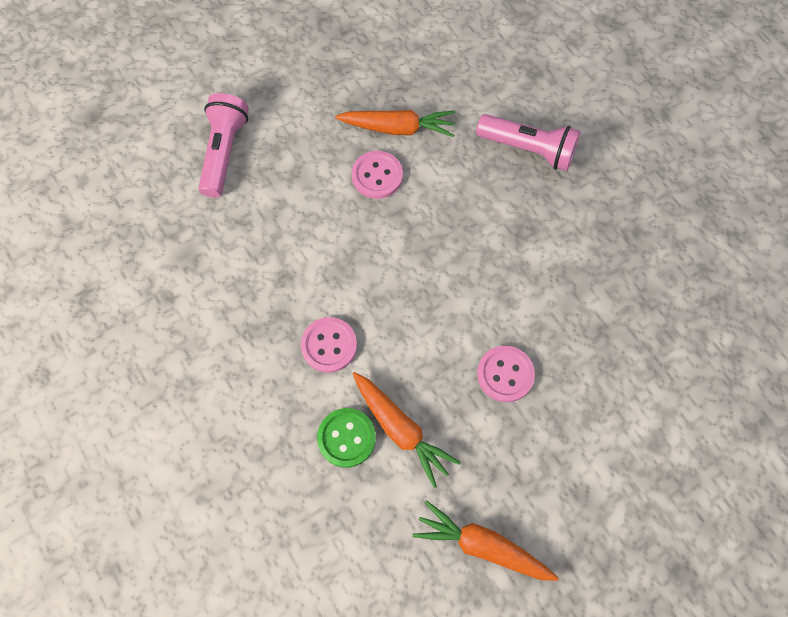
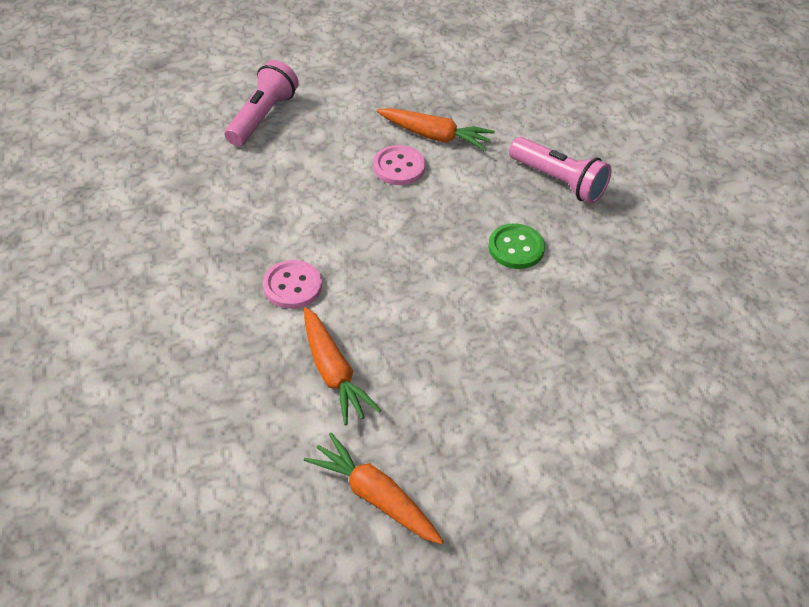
camera: 15 degrees right, 20 degrees down
green button [317,408,376,468] -> green button moved to [488,223,545,269]
pink button [477,346,535,402] -> none

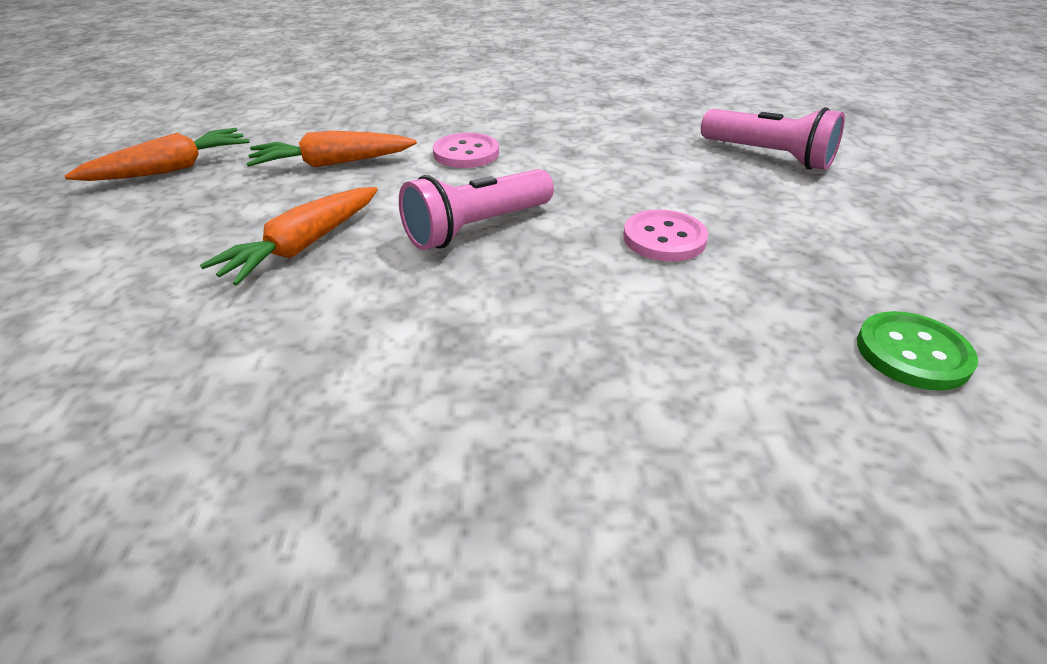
camera: 105 degrees right, 10 degrees down
orange carrot [377,108,495,151] -> orange carrot moved to [200,187,378,286]
green button [488,223,545,269] -> green button moved to [857,311,978,391]
pink flashlight [509,137,612,204] -> pink flashlight moved to [399,169,554,250]

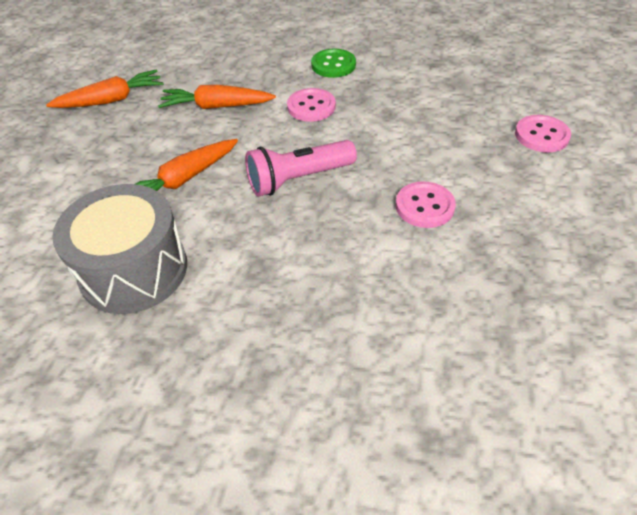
camera: 15 degrees right, 10 degrees up
pink flashlight [701,107,845,170] -> pink button [515,115,571,152]
green button [857,311,978,391] -> green button moved to [311,48,356,78]
none -> grey drum [52,184,187,314]

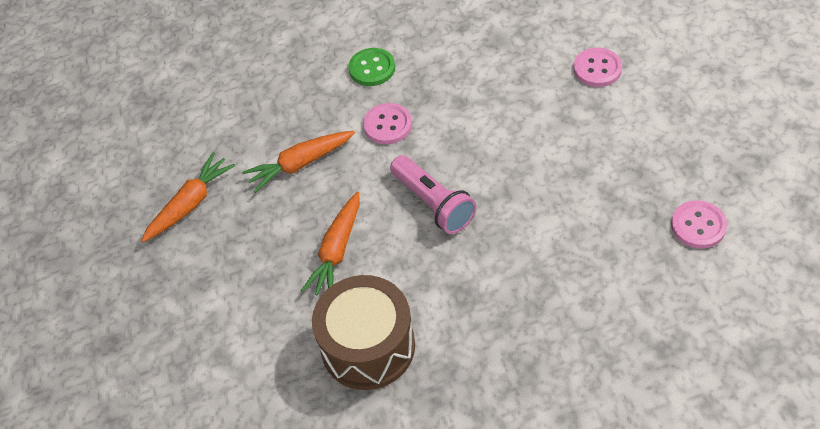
camera: 25 degrees left, 5 degrees up
grey drum [52,184,187,314] -> brown drum [312,275,415,390]
pink flashlight [245,140,357,197] -> pink flashlight turned 75 degrees counterclockwise [390,155,476,234]
pink button [396,181,456,228] -> pink button moved to [671,200,727,249]

